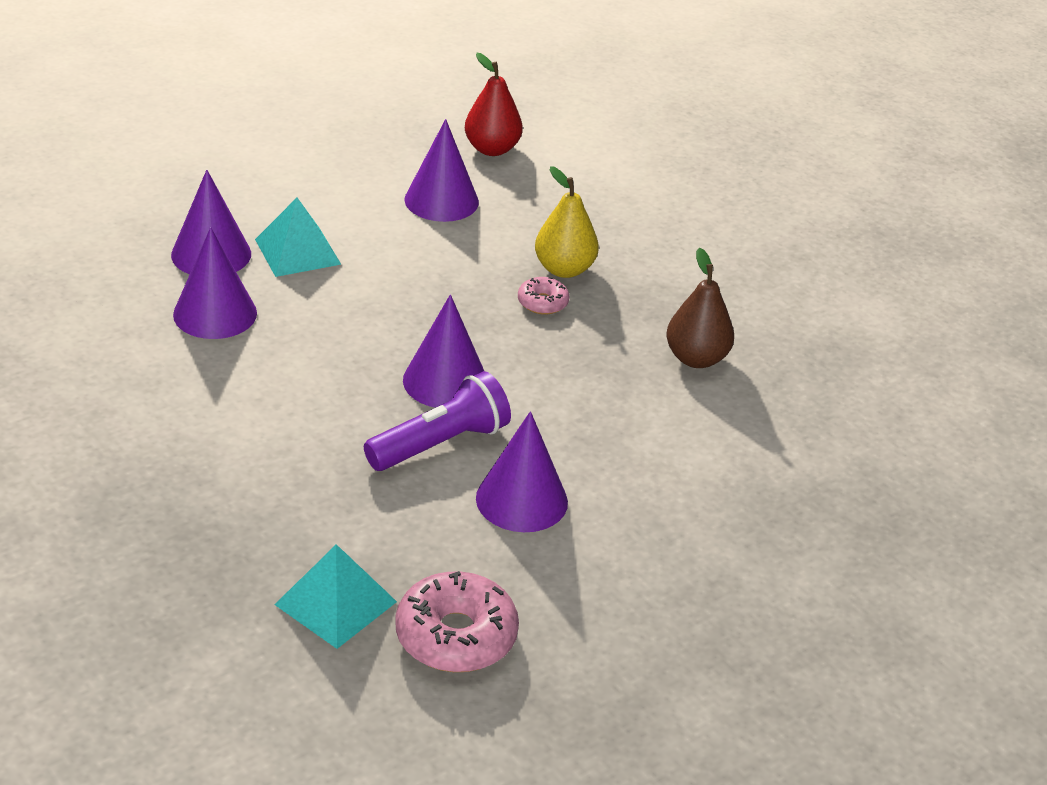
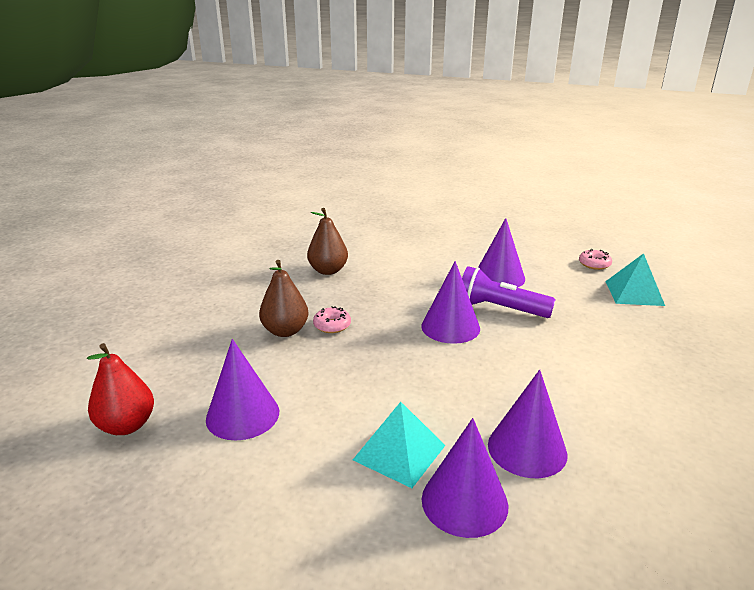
camera: 120 degrees left, 10 degrees down
pink donut [395,571,519,672] -> pink donut [579,249,612,270], size x0.53
yellow pear [535,166,599,278] -> brown pear [259,260,308,337]

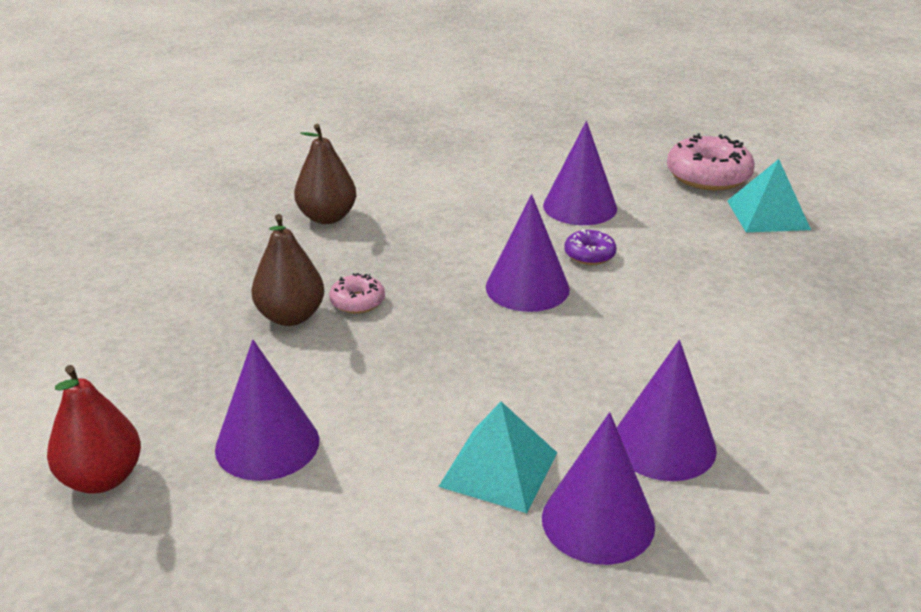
camera: 10 degrees left, 5 degrees up
purple flashlight [462,266,556,318] -> purple donut [564,229,616,265]
pink donut [579,249,612,270] -> pink donut [667,133,755,191], size x1.88

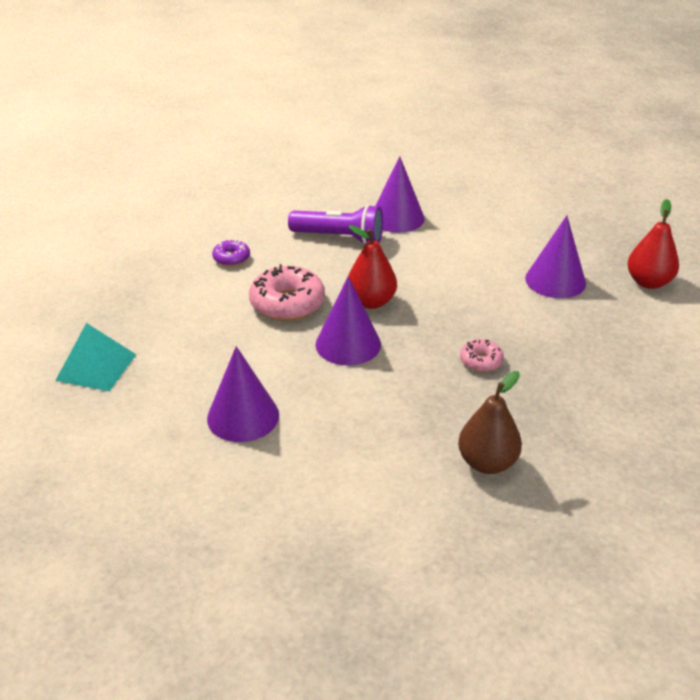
camera: 160 degrees left, 5 degrees up
brown pear [251,214,324,326] -> none
turquoise pyramid [438,402,557,513] -> none
purple donut [564,229,616,265] -> purple donut moved to [212,239,250,266]
purple cone [616,340,717,481] -> purple flashlight [288,204,383,244]
pink donut [667,133,755,191] -> pink donut moved to [249,264,325,321]
none -> red pear [348,225,397,309]

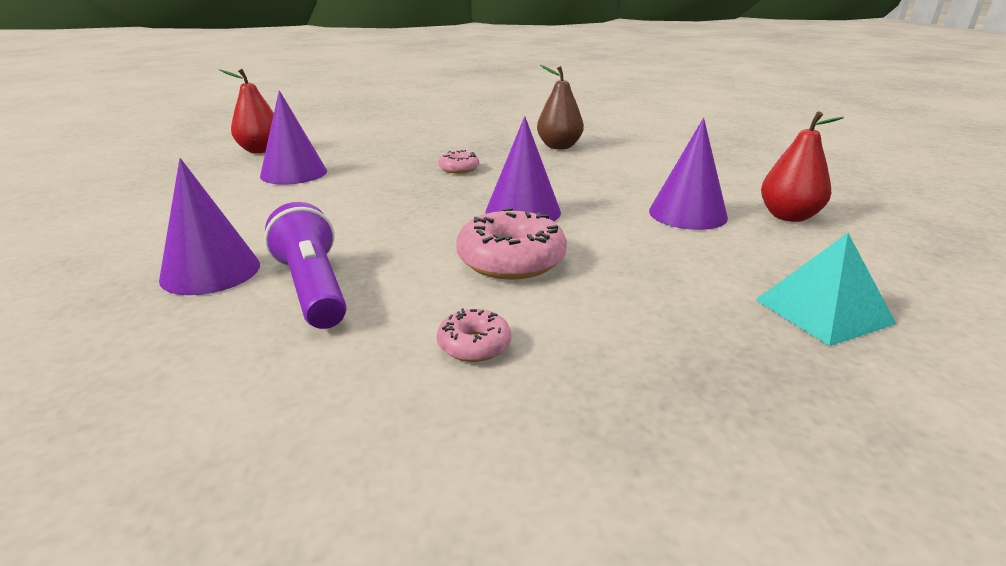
camera: 130 degrees left, 10 degrees down
purple donut [212,239,250,266] -> pink donut [437,308,511,362]
red pear [348,225,397,309] -> red pear moved to [761,111,844,222]

